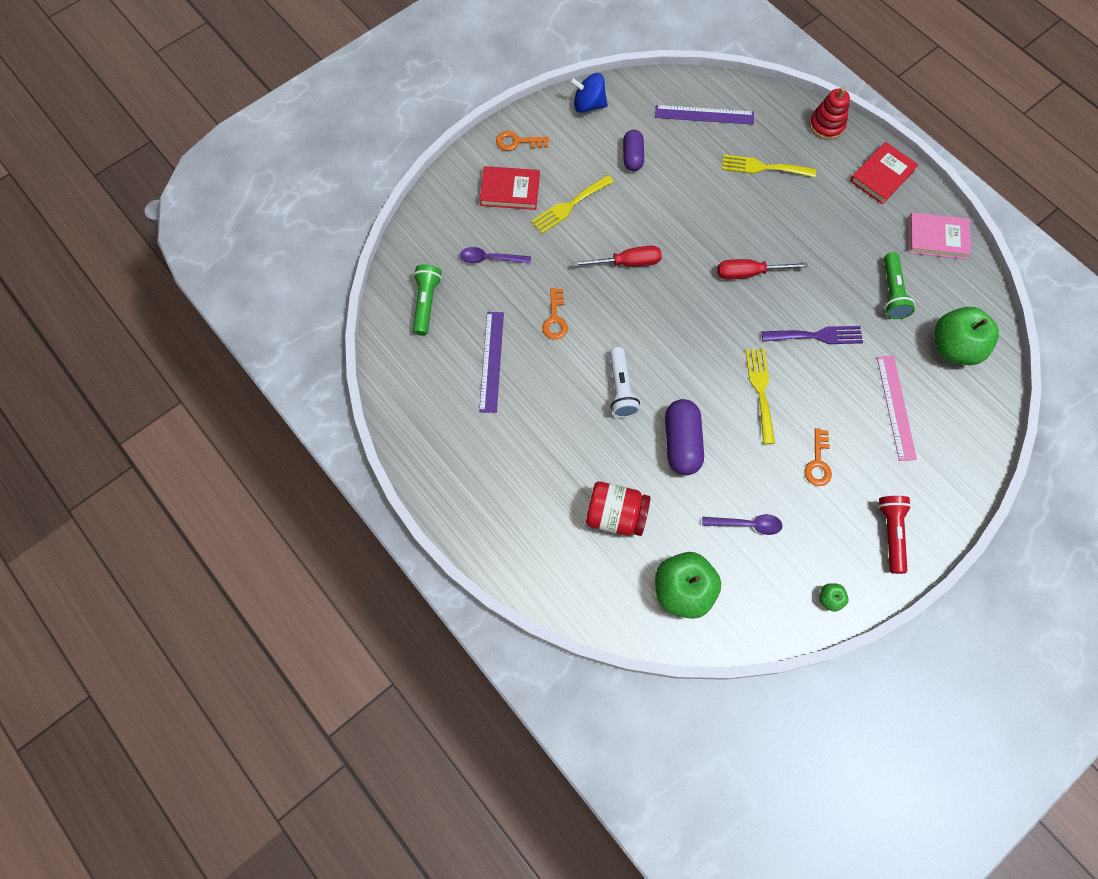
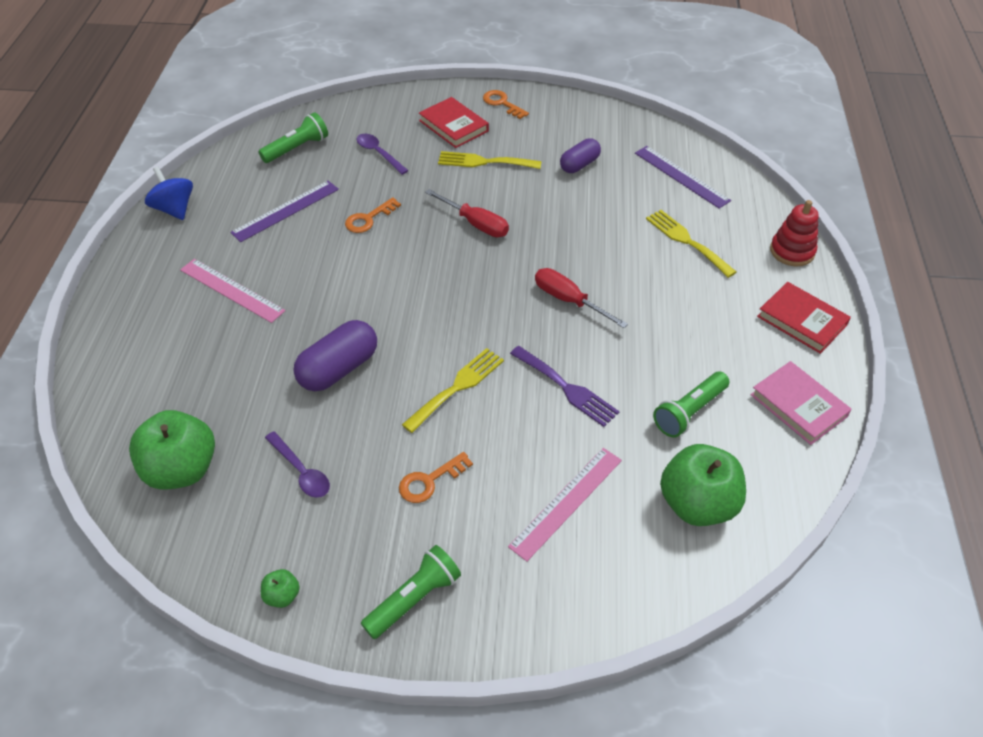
camera: 45 degrees right, 20 degrees down
blue spinning top [570,73,608,113] -> blue spinning top moved to [145,167,193,220]
red jar [586,481,651,536] -> none
white flashlight [609,347,640,418] -> none
red book [850,142,919,204] -> red book turned 45 degrees clockwise [757,282,851,354]
red flashlight [878,496,911,574] -> green flashlight [361,545,461,639]
none -> pink ruler [180,259,286,323]

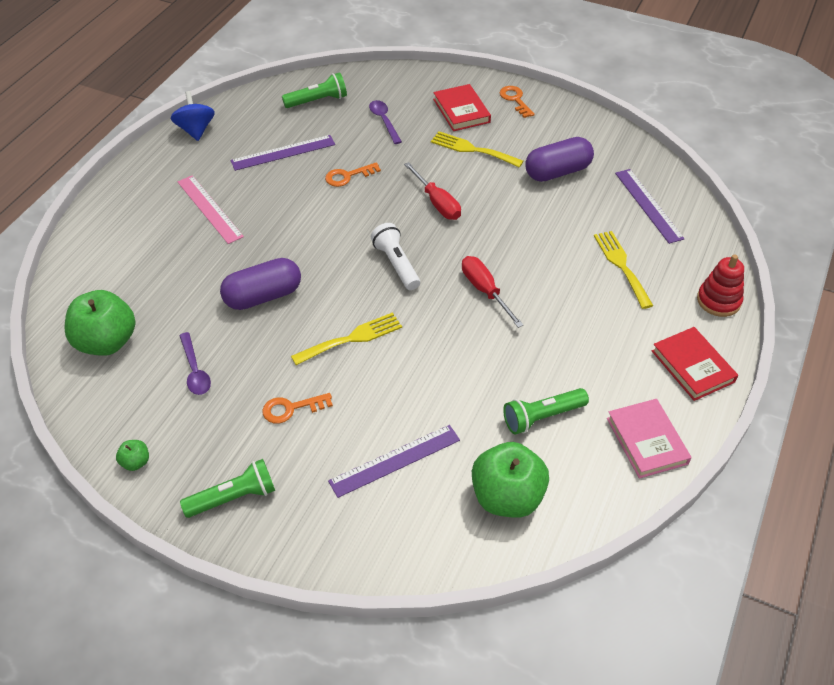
camera: 20 degrees right, 0 degrees up
pink ruler [508,448,622,562] -> purple ruler [328,425,460,498]
purple fork [510,346,620,427] -> none
purple capsule [560,138,601,173] -> purple capsule [525,137,594,182], size x1.54
none -> white flashlight [371,223,420,290]

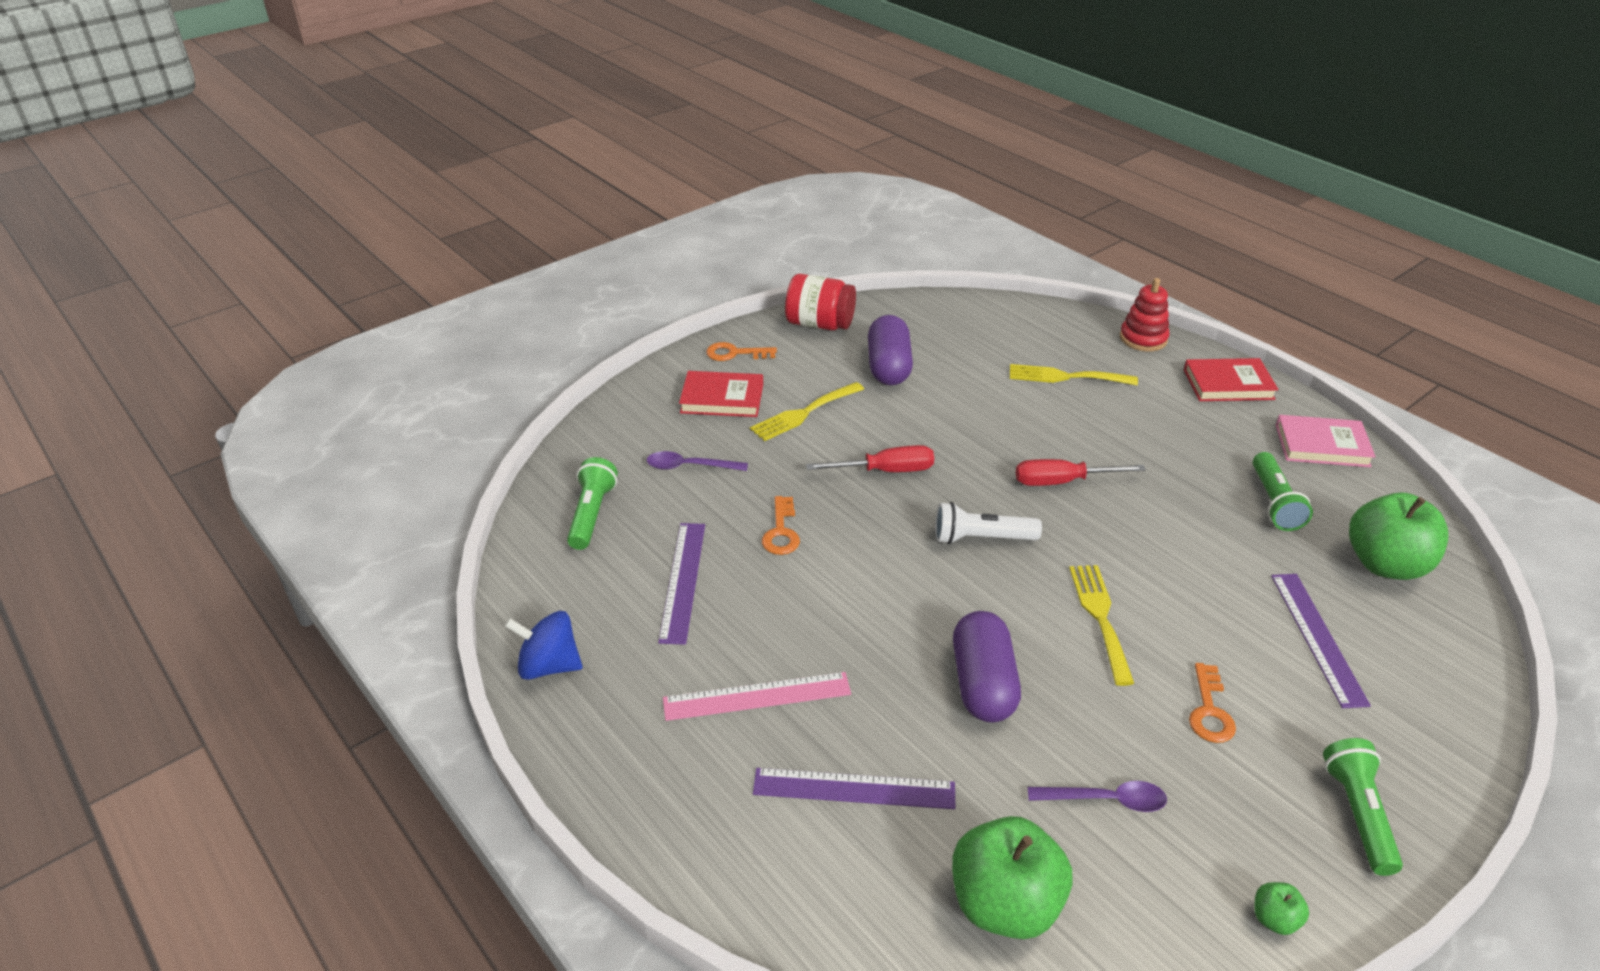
camera: 65 degrees left, 10 degrees down
purple ruler [615,169,685,244] -> purple ruler moved to [753,768,956,809]
none -> red jar [785,274,856,331]

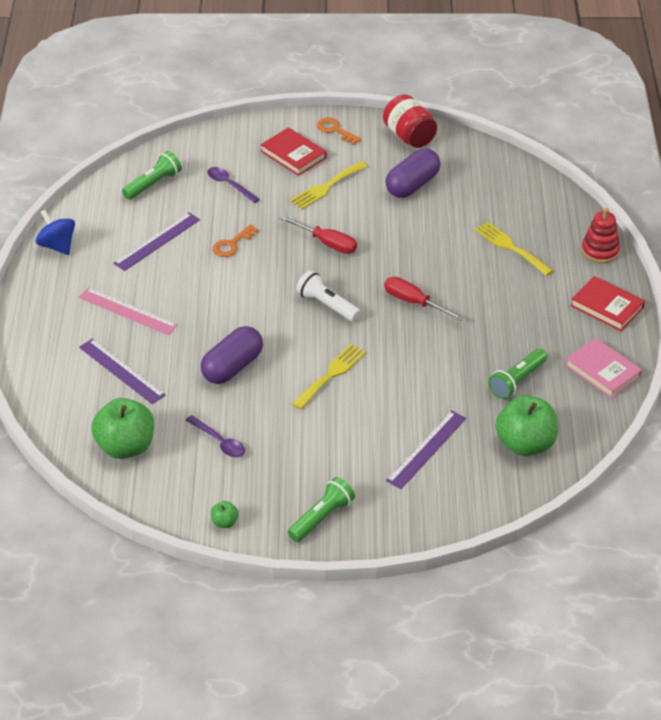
camera: 40 degrees right, 5 degrees up
yellow fork [750,382,864,441] -> yellow fork turned 45 degrees counterclockwise [290,161,368,209]
orange key [1189,663,1236,743] -> none

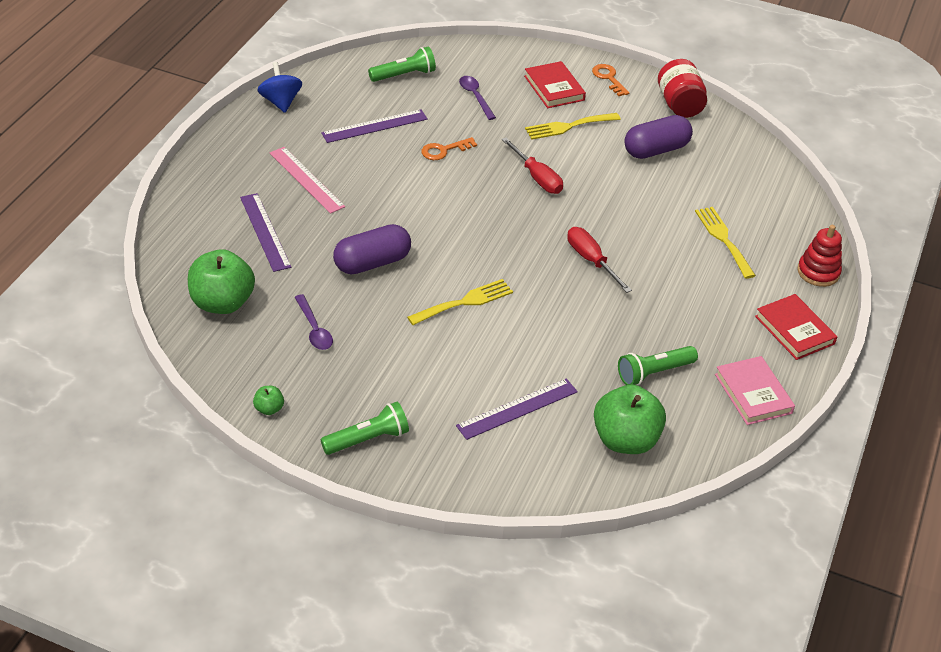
camera: 20 degrees right, 0 degrees up
white flashlight [296,270,361,322] -> none

